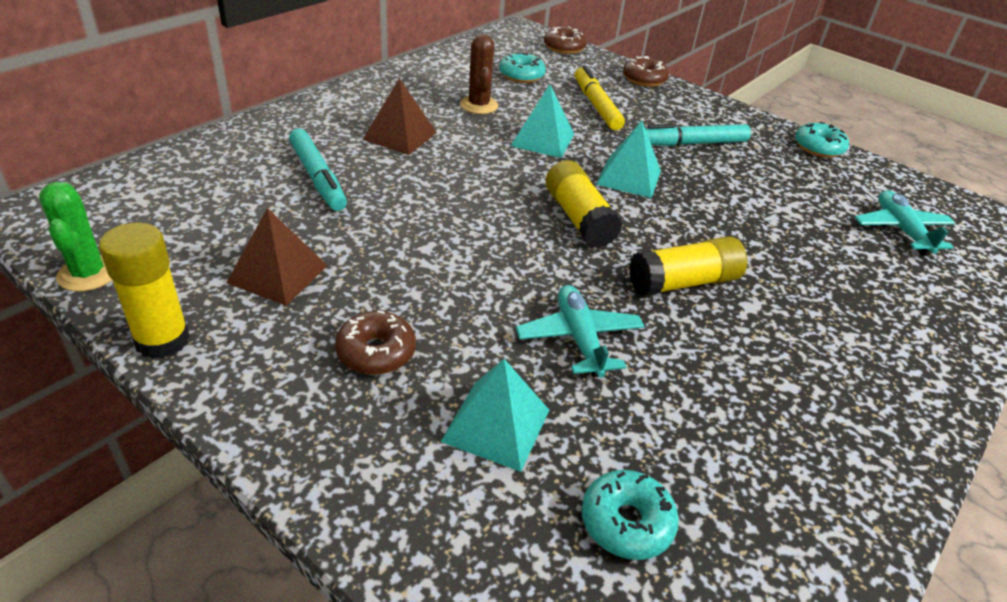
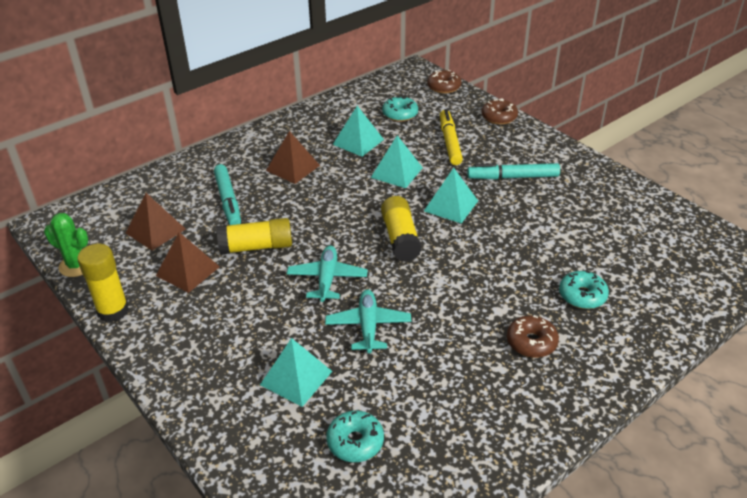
camera: 15 degrees right, 0 degrees up
green cactus [39,182,112,292] -> green cactus turned 60 degrees counterclockwise [44,213,88,277]
brown donut [335,310,416,375] -> brown donut moved to [507,315,559,358]
brown cactus [460,34,498,114] -> turquoise pyramid [333,106,384,156]
yellow glue stick [629,236,747,297] -> yellow glue stick moved to [217,218,292,255]
turquoise donut [795,122,849,158] -> turquoise donut moved to [559,271,609,309]
turquoise plane [855,190,955,256] -> turquoise plane moved to [287,245,368,302]
none -> brown pyramid [126,193,186,251]

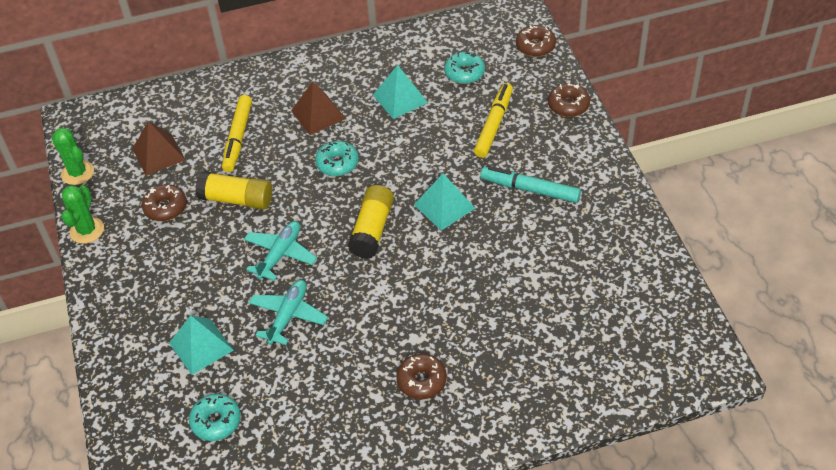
camera: 25 degrees right, 10 degrees up
yellow glue stick [77,244,129,322] -> green cactus [61,185,104,244]
brown pyramid [156,232,220,293] -> brown donut [142,184,187,221]
turquoise marker [214,164,241,225] -> yellow marker [222,95,252,172]
turquoise pyramid [371,135,423,188] -> none
turquoise donut [559,271,609,309] -> turquoise donut moved to [315,141,359,176]

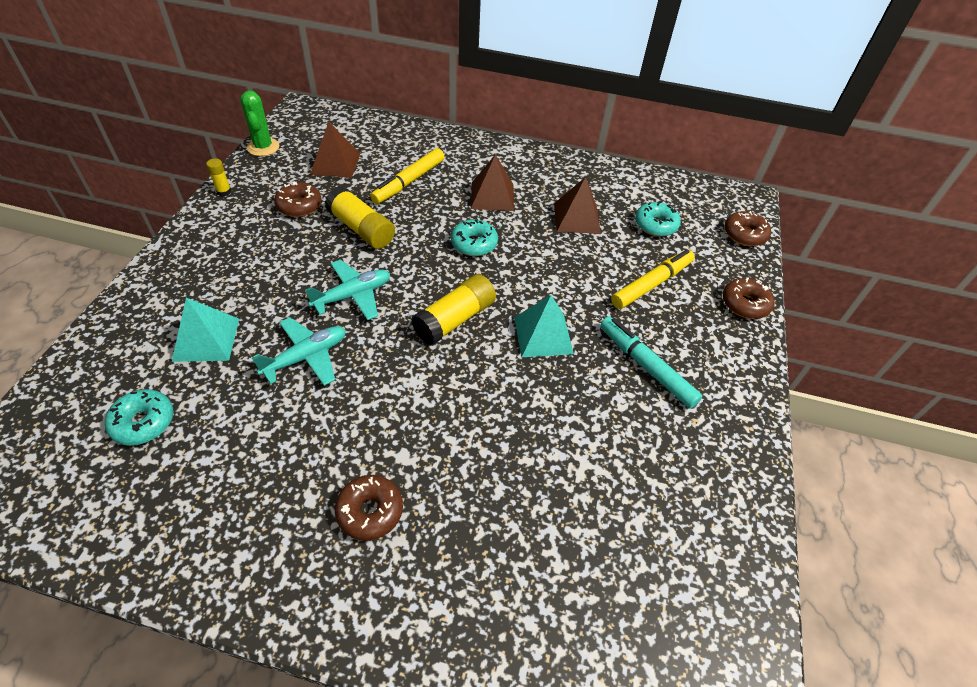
camera: 25 degrees right, 0 degrees up
green cactus [61,185,104,244] -> yellow glue stick [206,158,231,196]
turquoise pyramid [373,65,428,119] -> brown pyramid [554,177,601,234]

